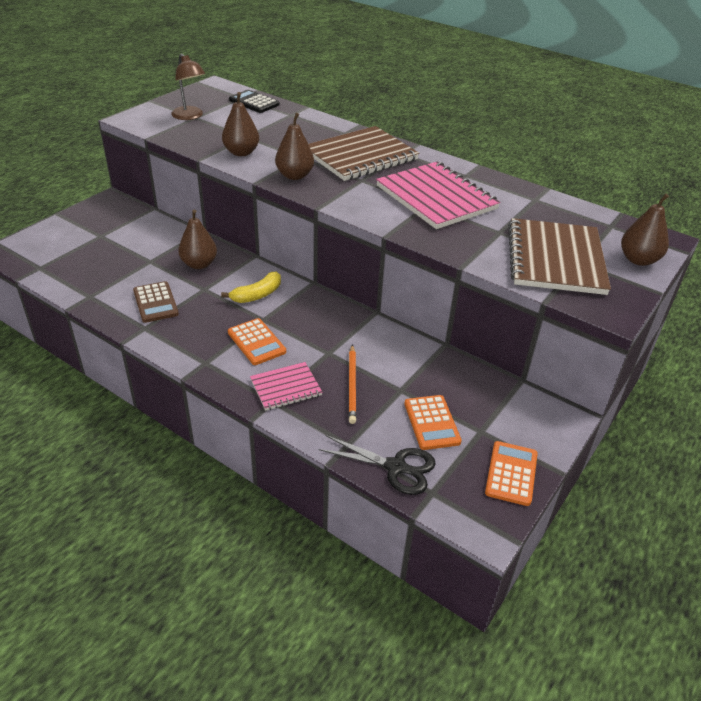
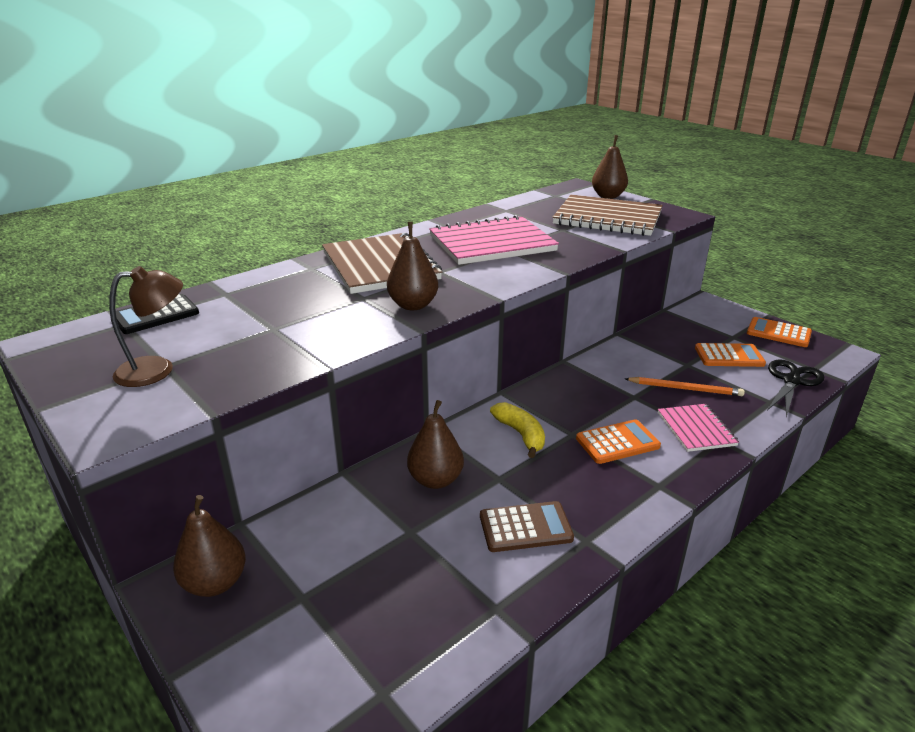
camera: 75 degrees left, 10 degrees down
brown pear [222,92,259,156] -> brown pear moved to [173,495,246,597]

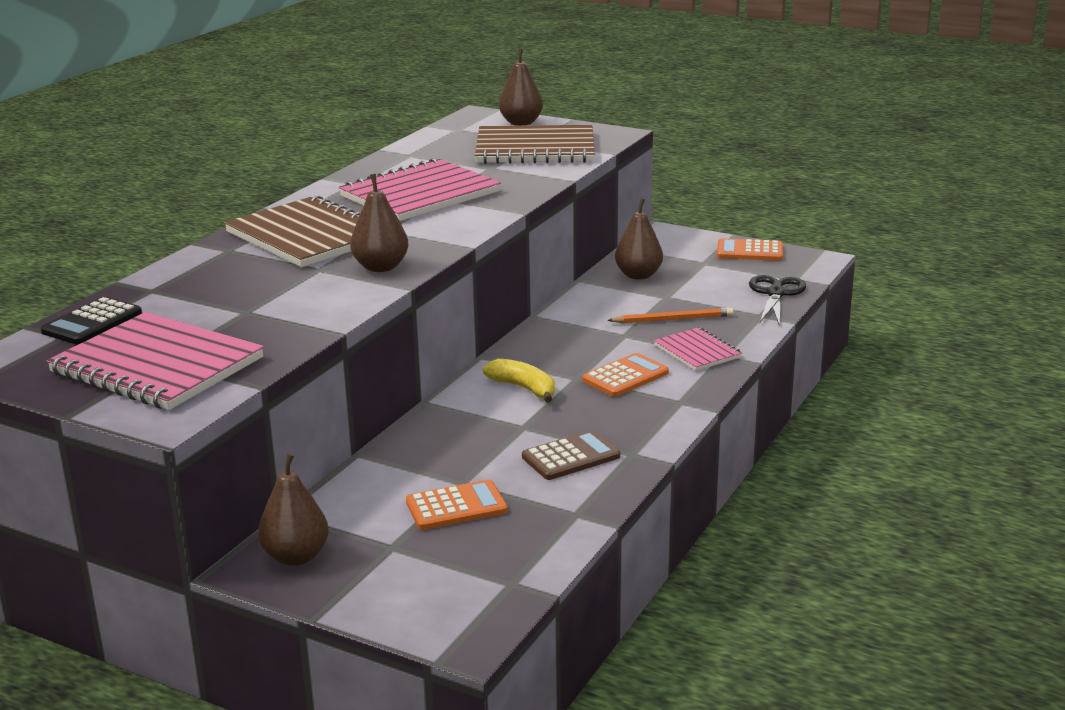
camera: 20 degrees left, 5 degrees down
brown lamp [109,266,183,387] -> pink notebook [47,312,264,410]
brown pear [407,400,464,489] -> brown pear moved to [615,198,663,280]
orange calculator [695,343,766,367] -> orange calculator moved to [406,480,508,530]

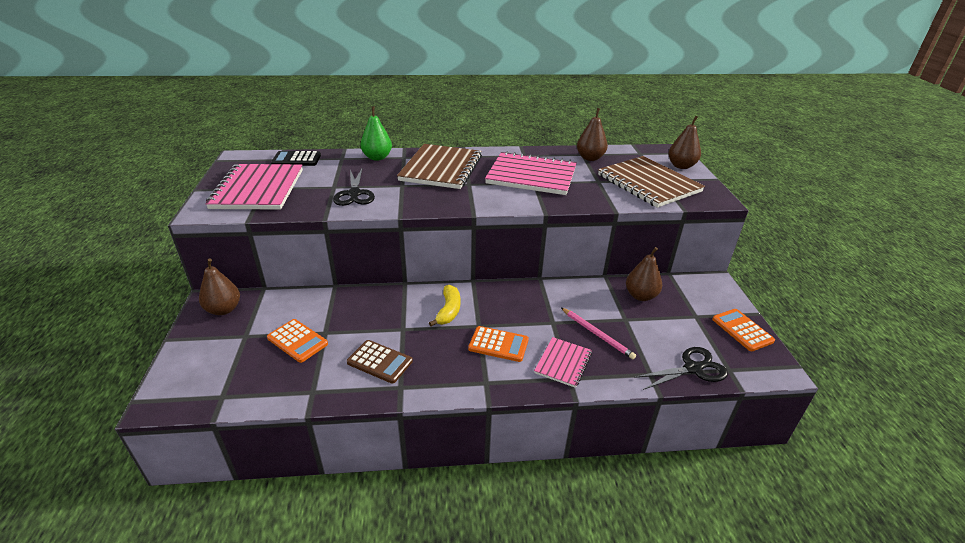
camera: 55 degrees right, 10 degrees up
brown pear [350,174,408,272] -> brown pear moved to [577,108,608,161]
orange pencil [607,308,733,323] -> pink pencil [561,308,636,359]
none -> black scissors [333,169,375,206]
none -> green pear [360,106,392,161]

